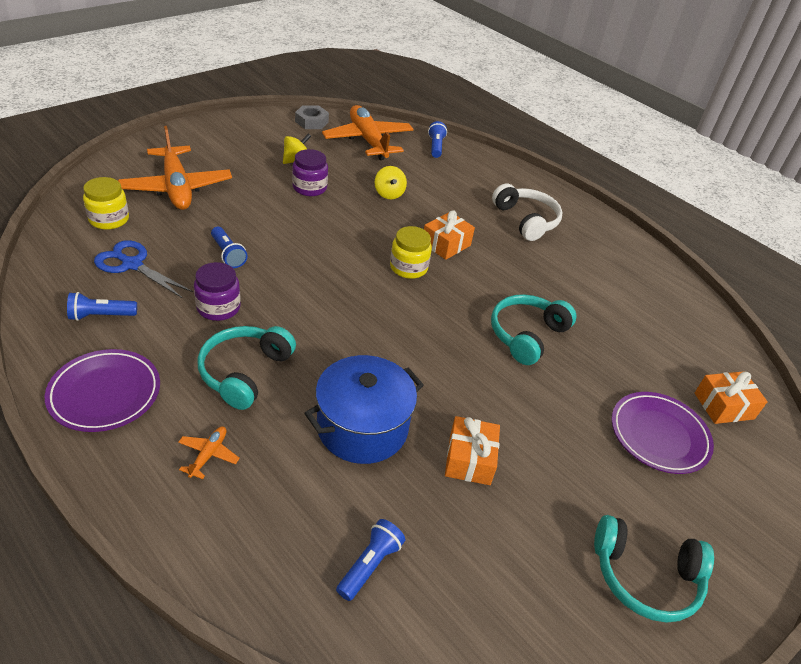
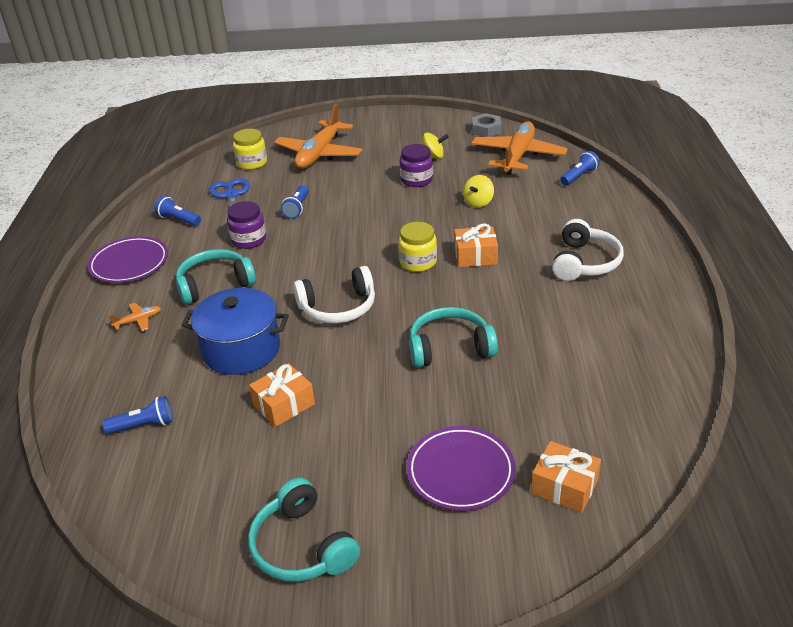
camera: 50 degrees right, 5 degrees down
none -> white headphones [293,266,375,323]

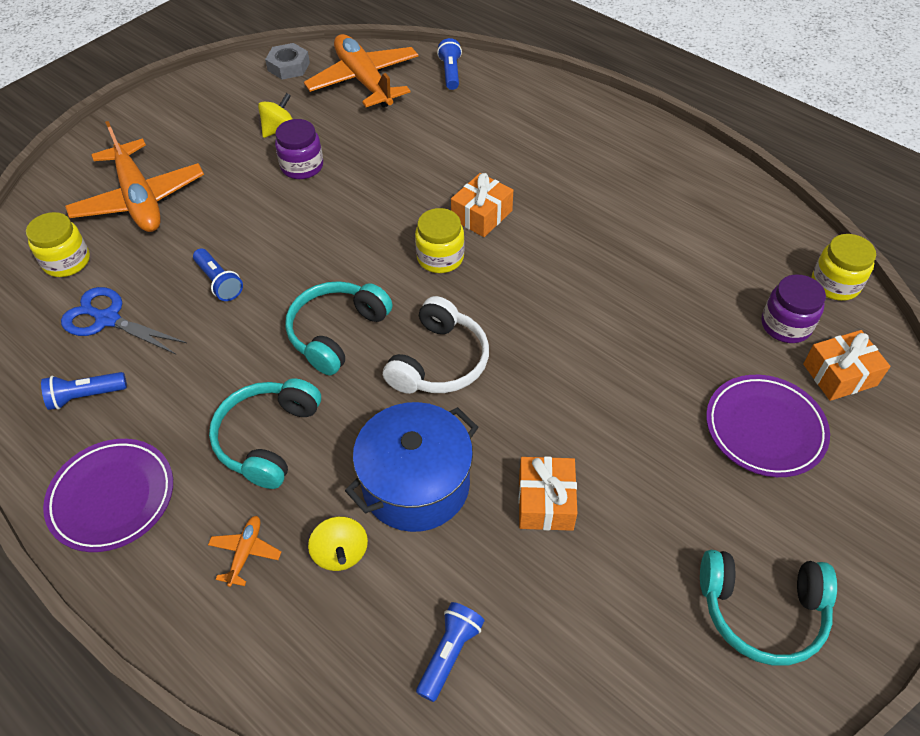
camera: 50 degrees left, 15 degrees up
purple jar [227,201,266,249] -> purple jar moved to [761,274,826,343]
turquoise headphones [409,307,498,368] -> turquoise headphones moved to [285,281,393,375]
yellow spinning top [463,175,494,208] -> yellow spinning top moved to [308,516,368,571]
white headphones [552,219,624,281] -> none
none -> yellow jar [812,234,876,301]

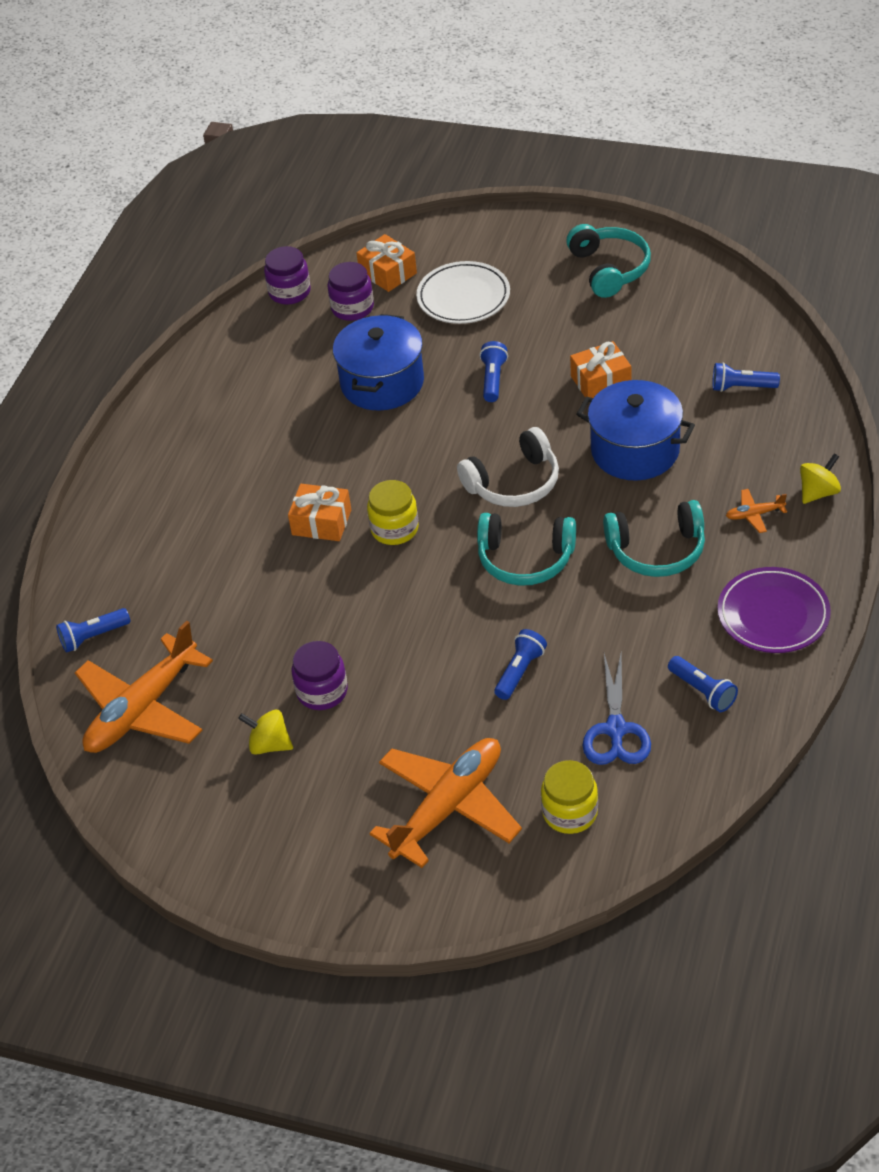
camera: 110 degrees left, 5 degrees down
grey nut [265,43,310,80] -> none
yellow spinning top [308,516,368,571] -> yellow spinning top moved to [800,453,841,504]
white headphones [383,296,489,394] -> white headphones turned 150 degrees clockwise [457,427,559,507]
purple plate [706,375,830,477] -> white plate [416,261,510,324]
yellow jar [812,234,876,301] -> purple jar [264,246,311,305]
none -> blue pot [333,314,424,411]
none -> blue flashlight [480,341,508,402]

